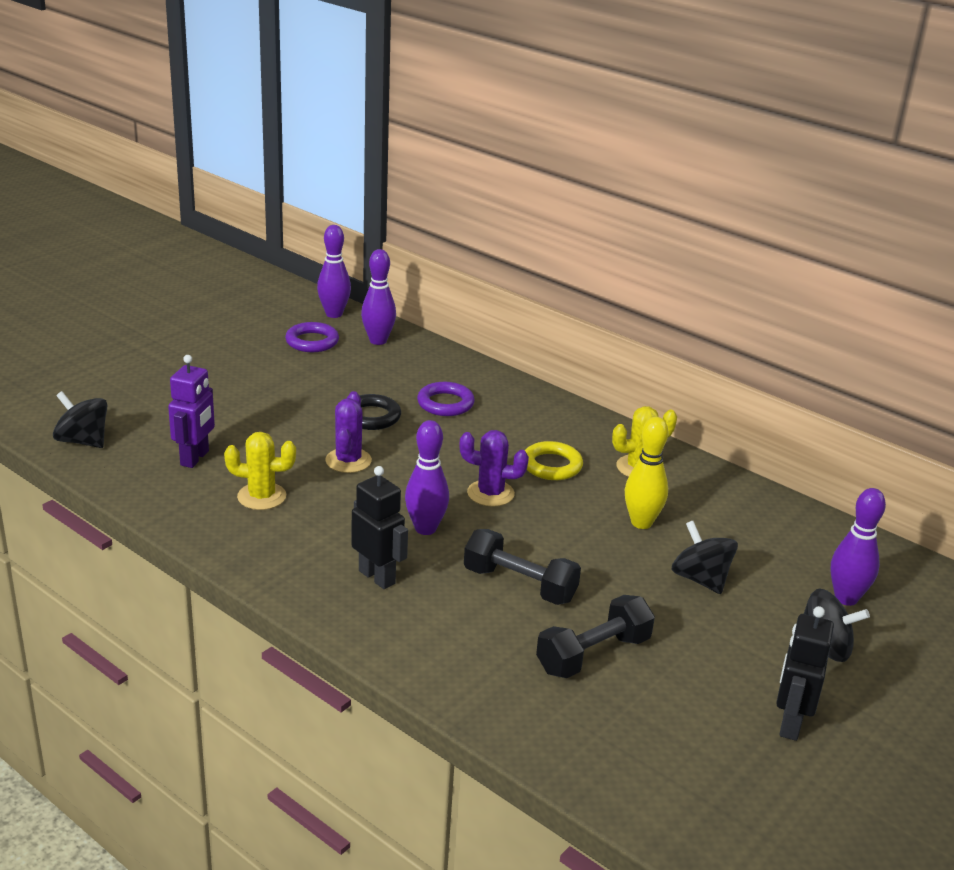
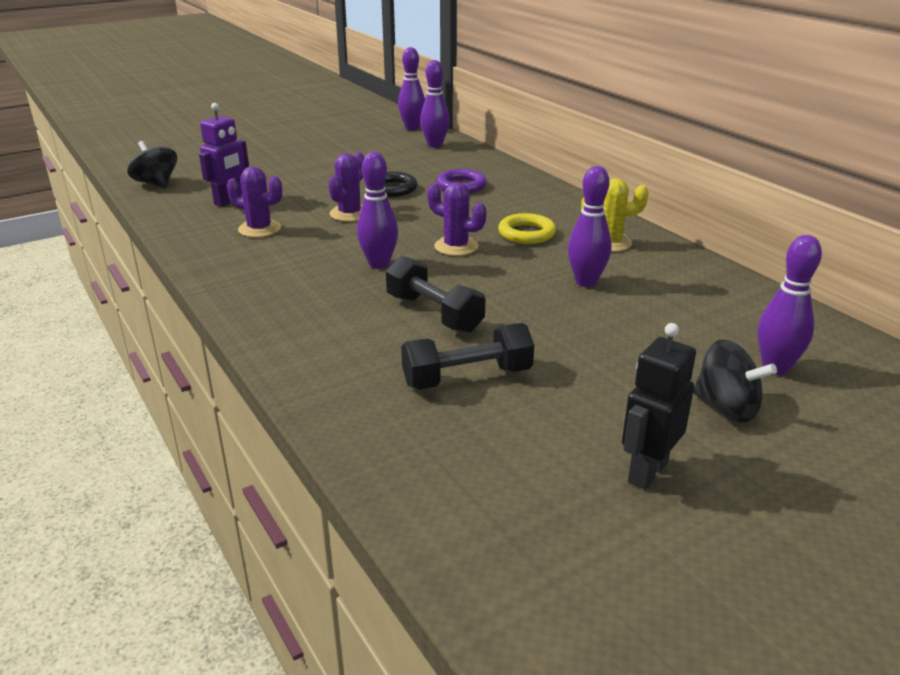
camera: 20 degrees right, 0 degrees up
yellow cactus [224,432,296,510] -> purple cactus [227,167,282,237]
purple ring [285,322,339,352] -> none
black robot [351,466,408,589] -> none
yellow bowling pin [625,417,668,529] -> purple bowling pin [568,166,612,287]
black spinning top [672,521,738,594] -> none

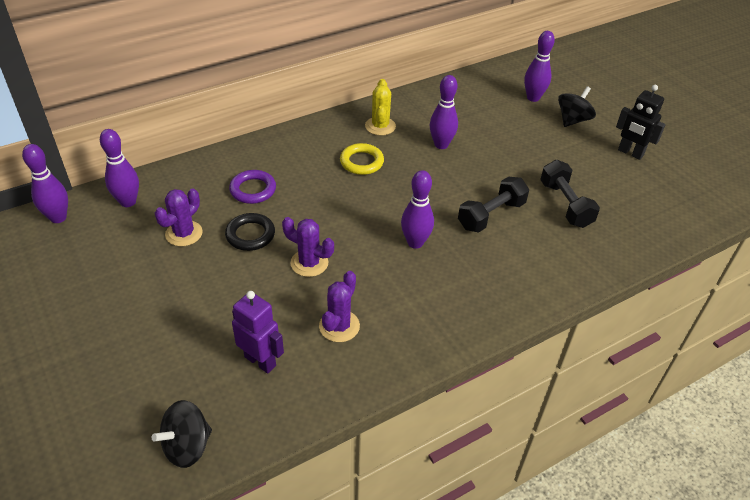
camera: 90 degrees left, 15 degrees up
purple cactus [427,182,487,256] -> purple cactus moved to [155,189,203,246]

